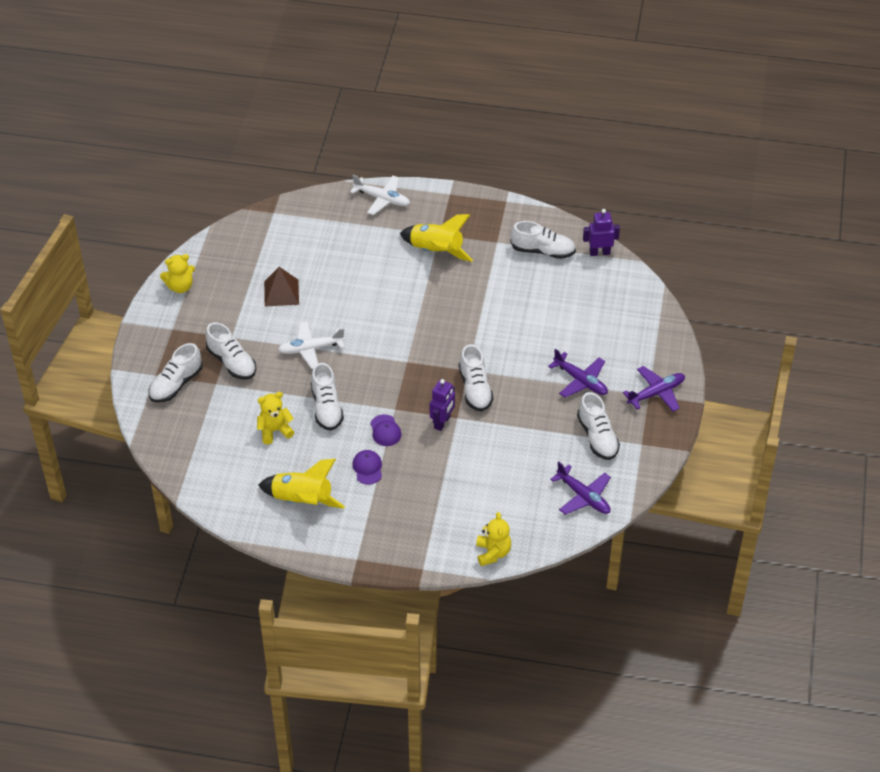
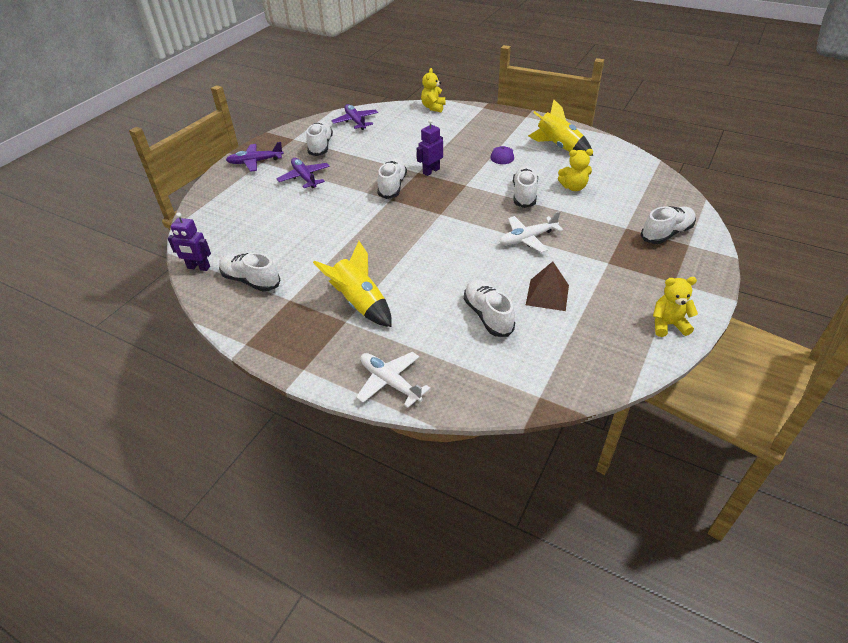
camera: 160 degrees left, 5 degrees down
white shoe [206,322,256,380] -> white shoe moved to [464,279,515,337]
white plane [278,321,345,369] -> white plane turned 150 degrees clockwise [500,211,563,253]
purple cap [370,414,402,446] -> none

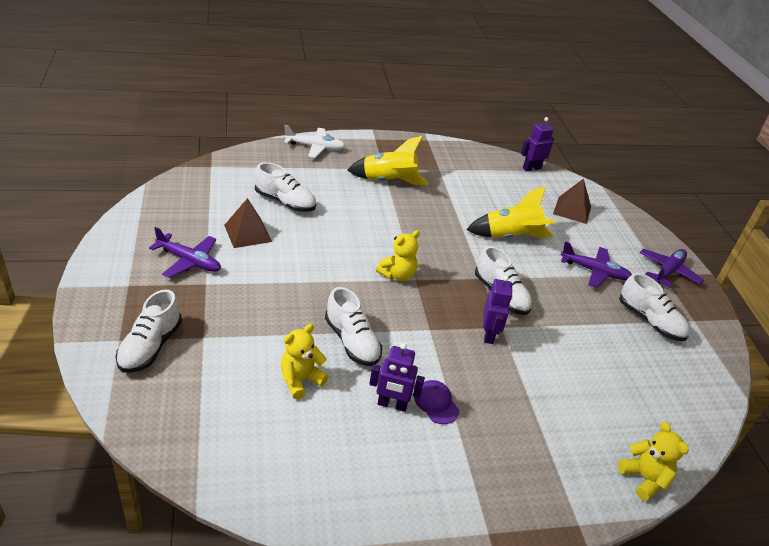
camera: 135 degrees right, 5 degrees down
white shoe [219,253,280,292] -> none
purple plane [331,104,378,130] -> purple plane moved to [149,227,221,278]
white plane [500,211,563,253] -> none
yellow rocket [528,100,593,156] -> yellow rocket moved to [466,186,556,238]
yellow teddy bear [653,277,698,337] -> yellow teddy bear moved to [376,230,420,281]
none -> purple robot [369,343,425,412]
none -> brown pyramid [553,178,591,224]

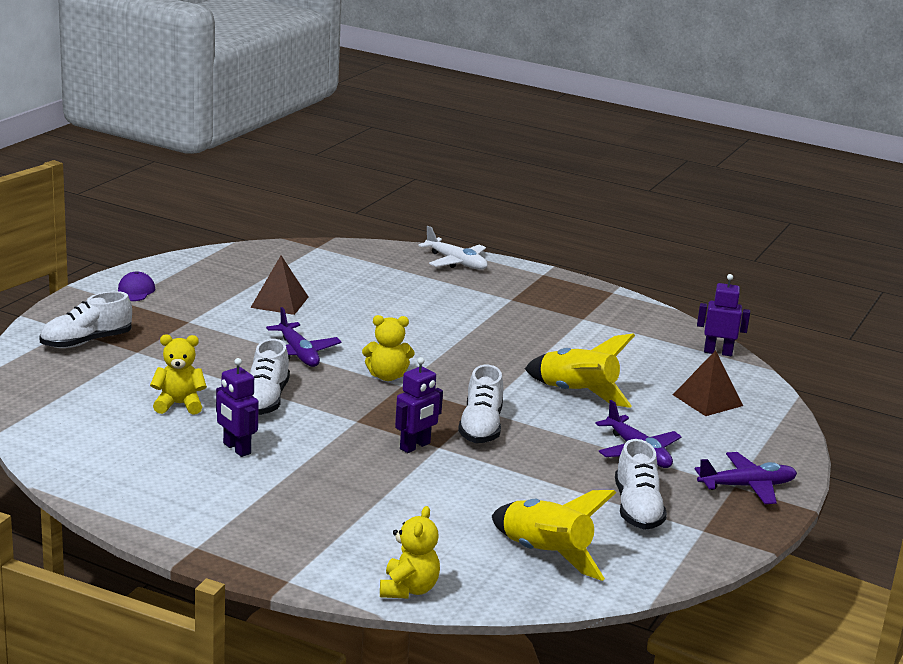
camera: 40 degrees right, 15 degrees down
purple plane [149,227,221,278] -> purple plane moved to [266,307,342,367]
white shoe [255,162,316,212] -> none
yellow rocket [347,136,429,185] -> yellow rocket moved to [492,490,616,581]
purple cap [414,380,459,424] -> purple cap moved to [118,272,155,301]

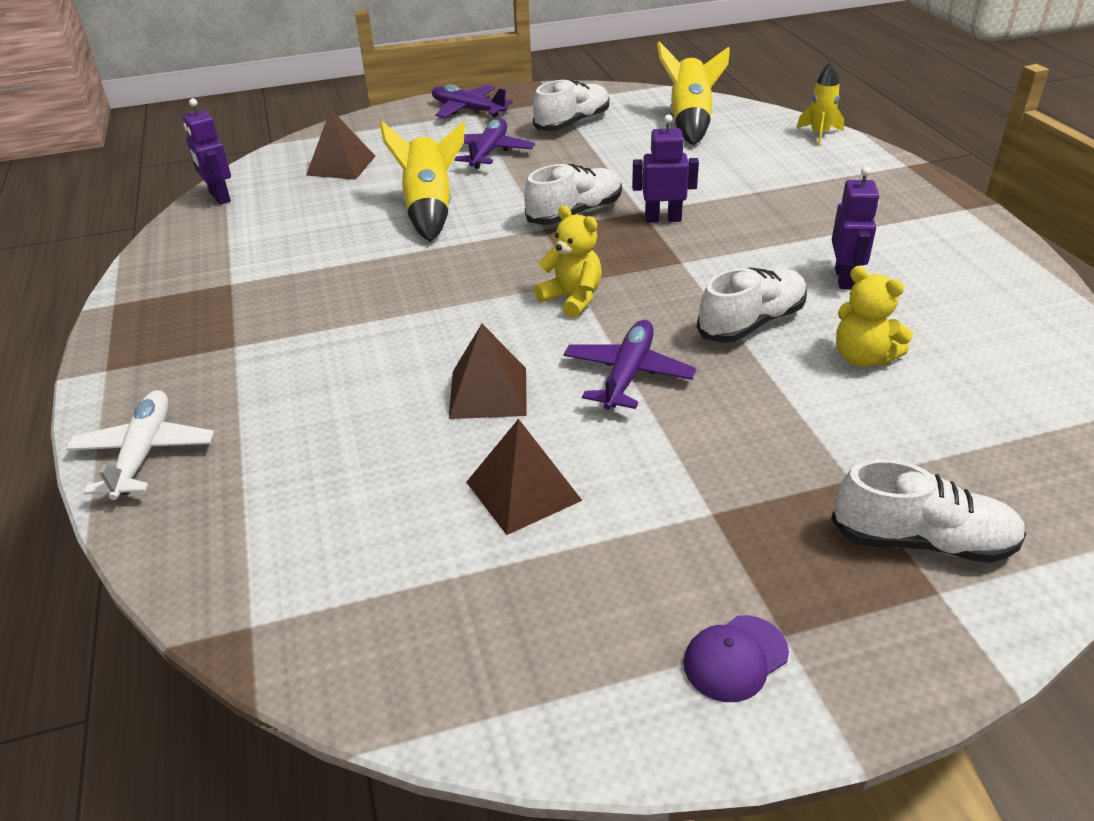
camera: 130 degrees left, 15 degrees up
yellow teddy bear [380,506,440,599] -> yellow rocket [796,61,844,146]
none -> brown pyramid [449,324,527,419]

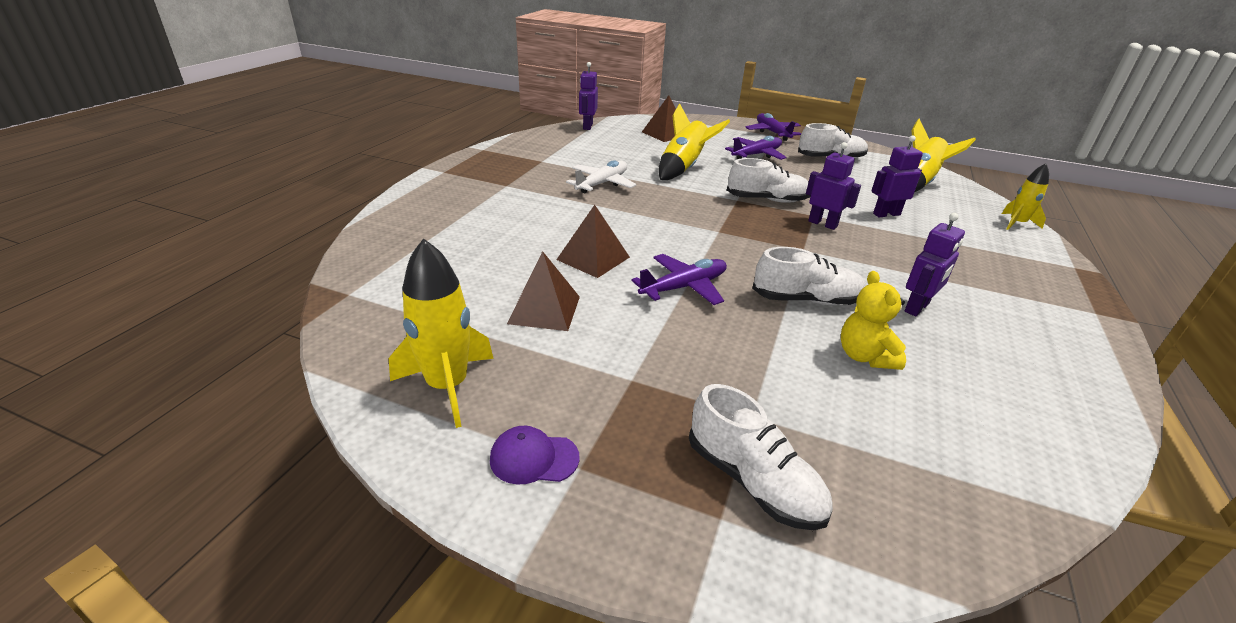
camera: 35 degrees right, 5 degrees down
white plane [66,390,214,500] -> white plane moved to [566,160,636,193]
yellow teddy bear [534,206,602,318] -> none
none -> yellow rocket [389,238,494,428]
none -> purple robot [871,135,923,217]

